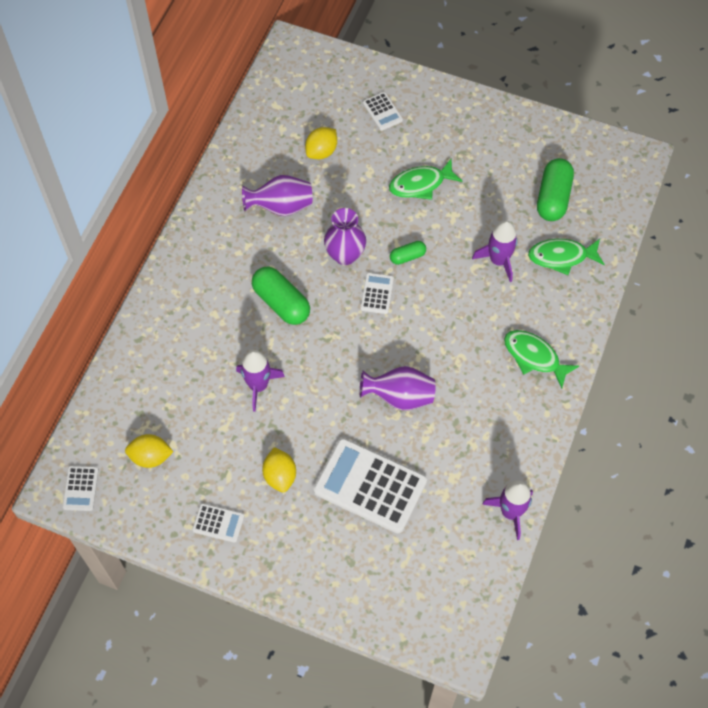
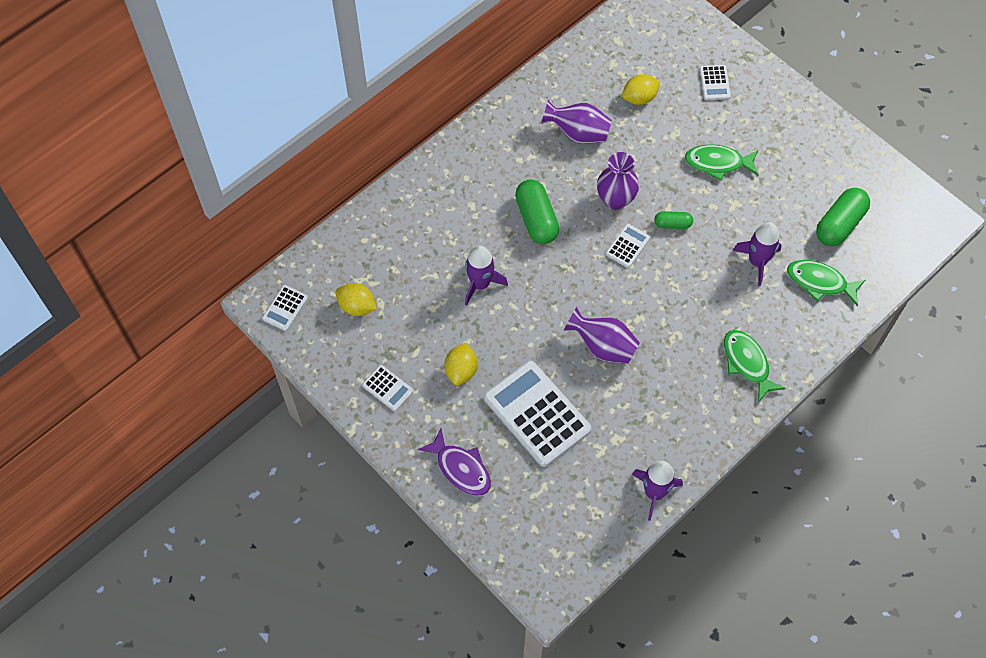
camera: 25 degrees right, 0 degrees up
none -> purple fish [418,429,491,496]

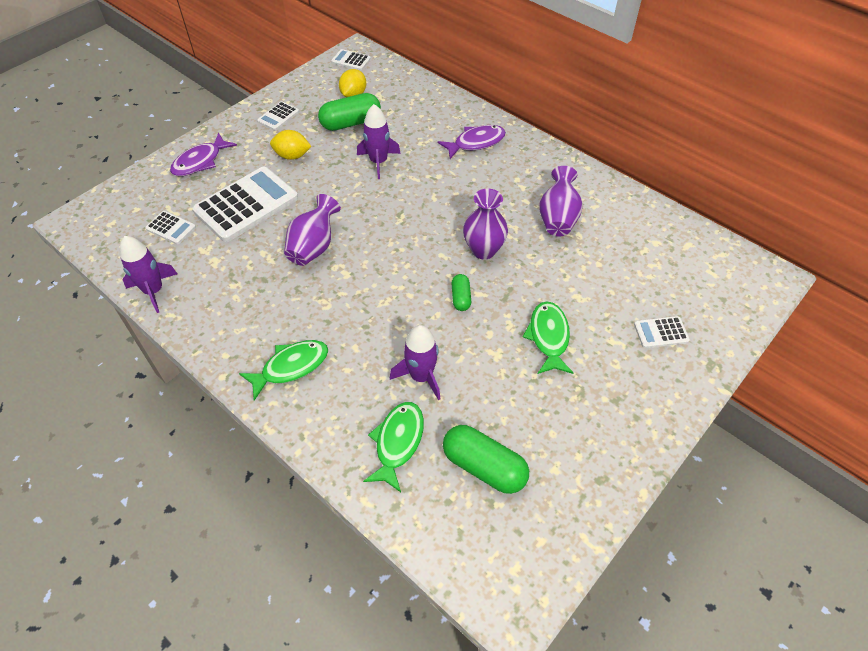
camera: 85 degrees right, 10 degrees down
green capsule [515,179,559,244] -> green capsule moved to [318,93,381,131]
white calculator [606,224,650,268] -> white calculator moved to [145,211,196,244]
yellow lemon [622,74,661,105] -> none
none -> purple fish [438,125,506,159]

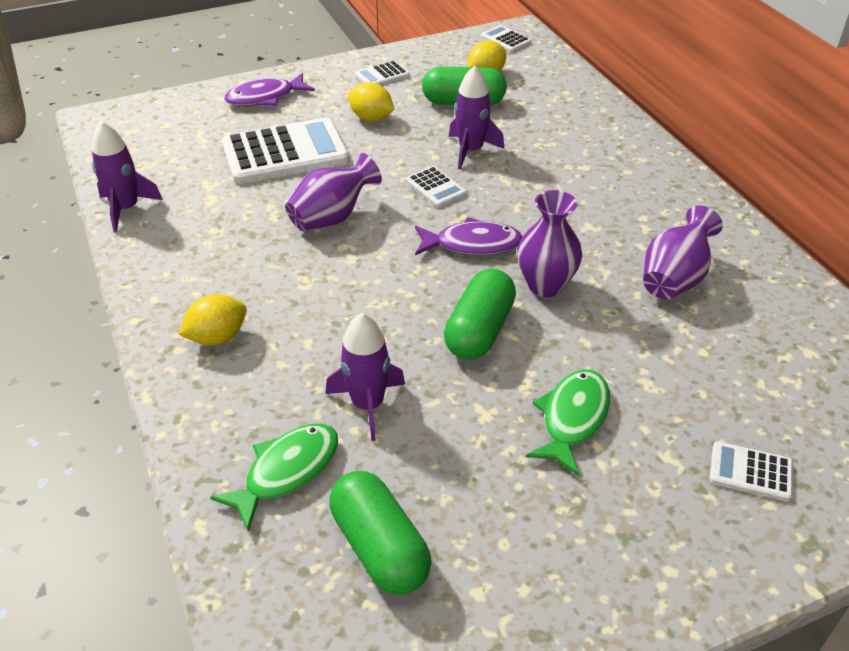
camera: 25 degrees right, 10 degrees down
white calculator [145,211,196,244] -> white calculator moved to [406,166,467,208]
green fish [239,340,328,401] -> yellow lemon [178,294,247,345]
purple fish [438,125,506,159] -> purple fish moved to [415,217,523,255]
green capsule [451,274,471,311] -> green capsule [444,268,516,360], size x1.85

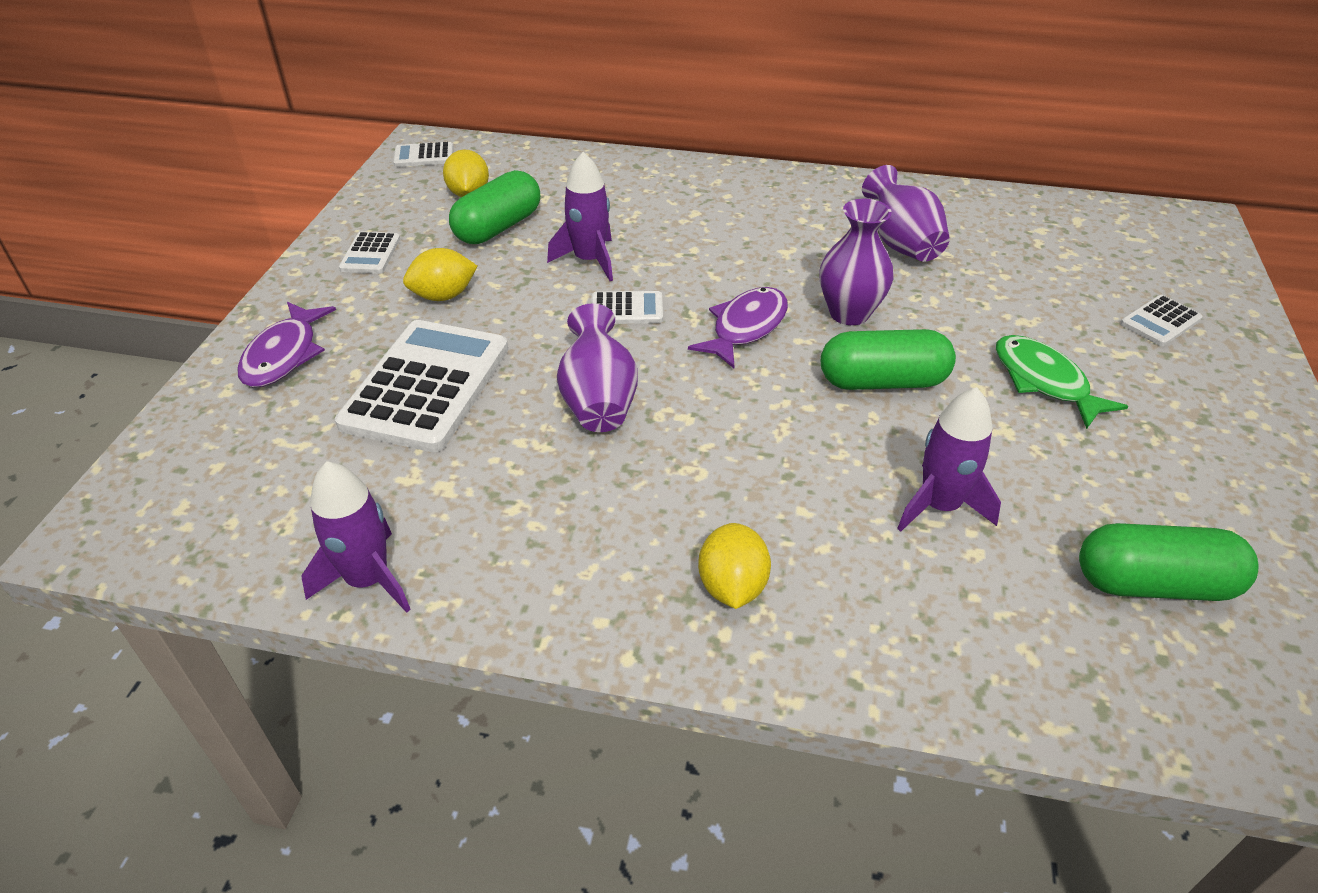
camera: 55 degrees left, 0 degrees up
green fish [210,424,338,532] -> none
green capsule [444,268,516,360] -> green capsule turned 60 degrees counterclockwise [821,329,956,390]

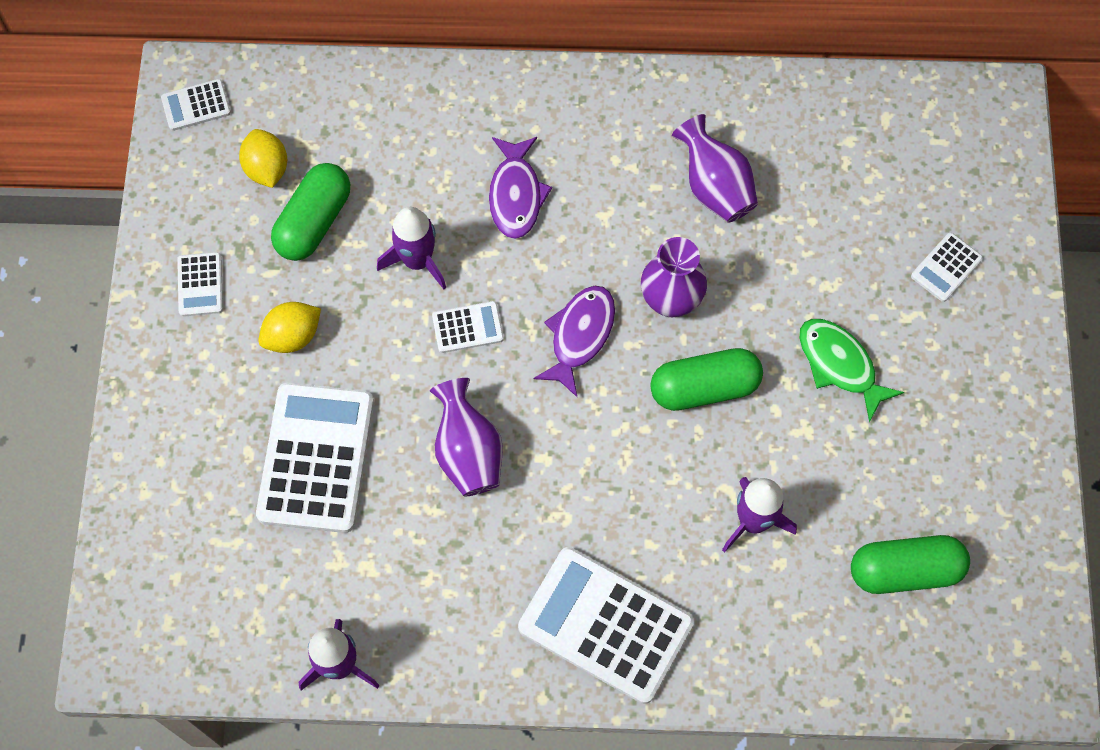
camera: 10 degrees left, 25 degrees up
purple fish [237,302,336,387] -> purple fish moved to [489,137,552,239]
yellow lemon [698,523,771,609] -> white calculator [518,547,694,704]

